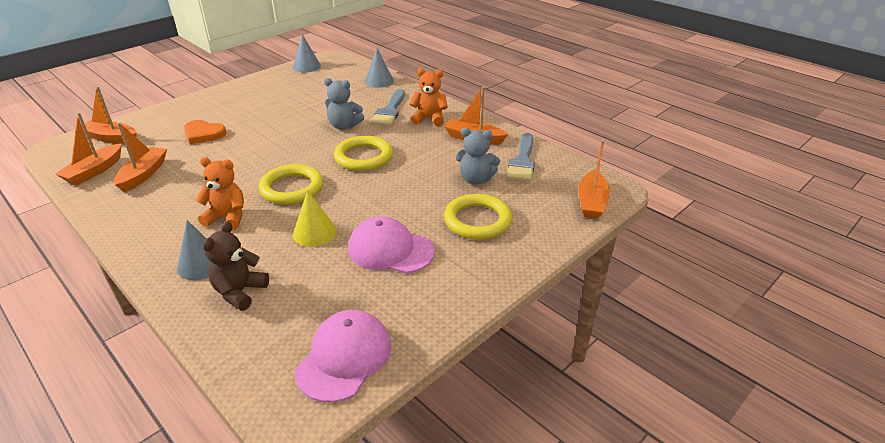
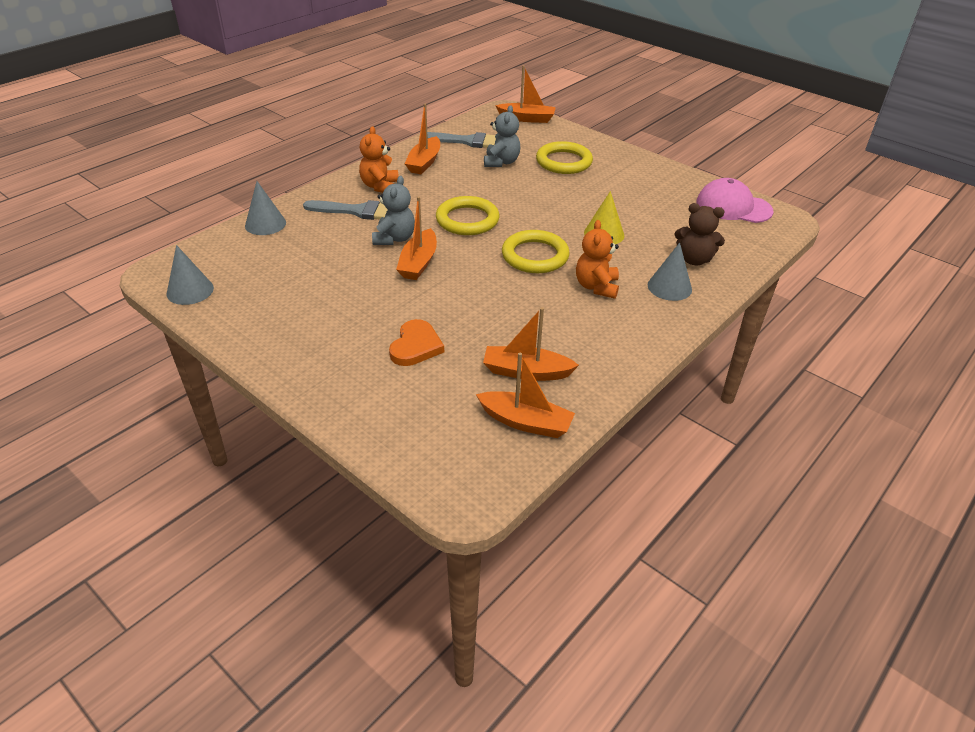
camera: 95 degrees left, 5 degrees up
orange boat [83,86,137,144] -> orange boat moved to [396,197,437,280]
pink cap [348,217,435,273] -> none

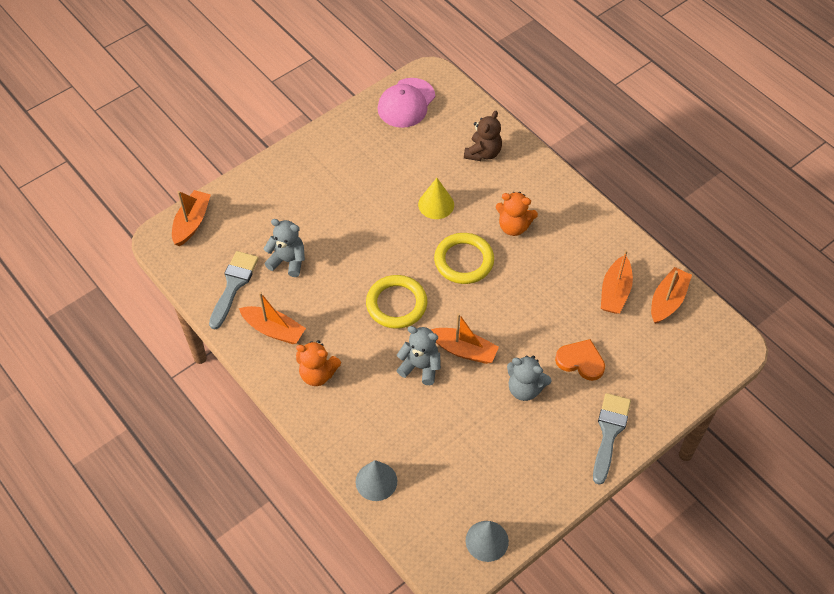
camera: 80 degrees left, 15 degrees up
grey brush [303,200,388,220] -> grey brush moved to [593,393,631,485]
yellow ring [536,141,593,174] -> none
grey cone [648,243,692,301] -> none
none -> grey teddy bear [507,355,552,401]

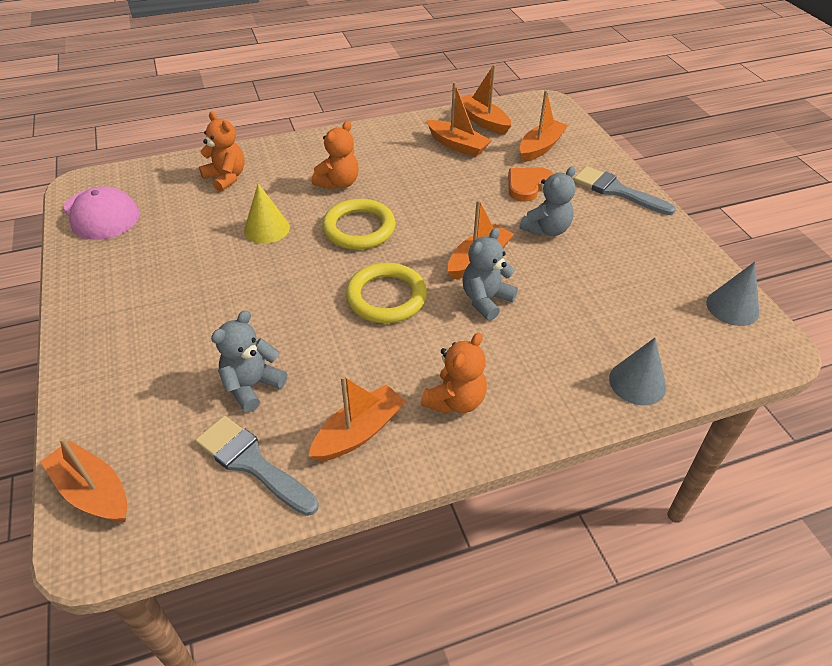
camera: 70 degrees left, 10 degrees down
brown teddy bear [464,111,502,161] -> orange teddy bear [199,112,245,192]
none -> orange boat [520,90,568,162]

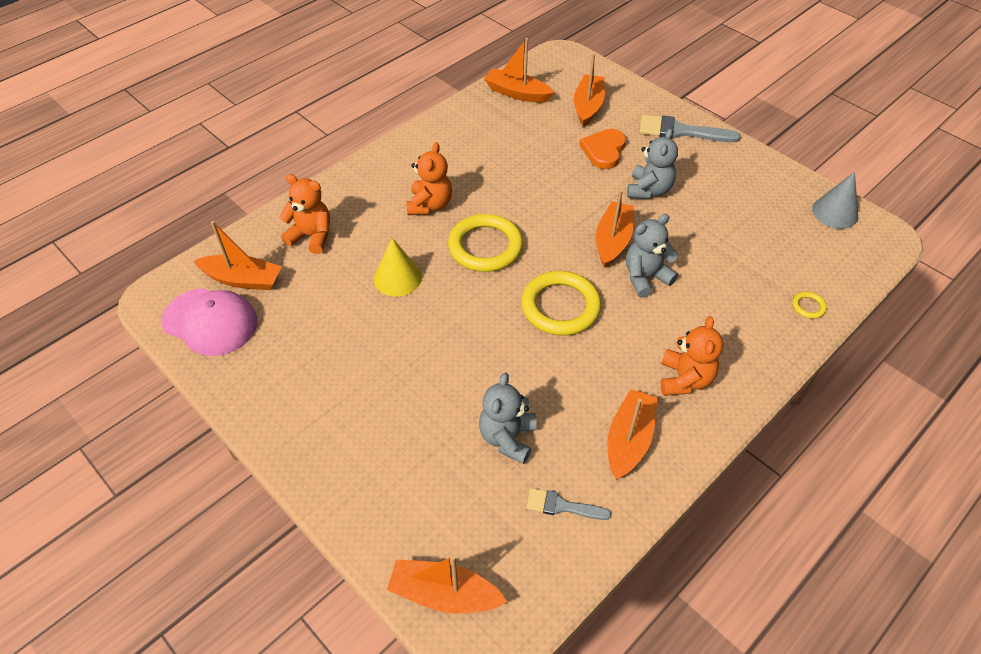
camera: 25 degrees left, 5 degrees up
grey brush [195,416,319,516] -> grey brush [526,488,611,520], size x0.59
orange boat [426,82,492,157] -> orange boat moved to [194,221,282,290]
grey teddy bear [462,228,518,321] -> grey teddy bear turned 45 degrees clockwise [626,214,679,298]
grey cone [609,338,666,405] -> yellow ring [792,292,827,319]

